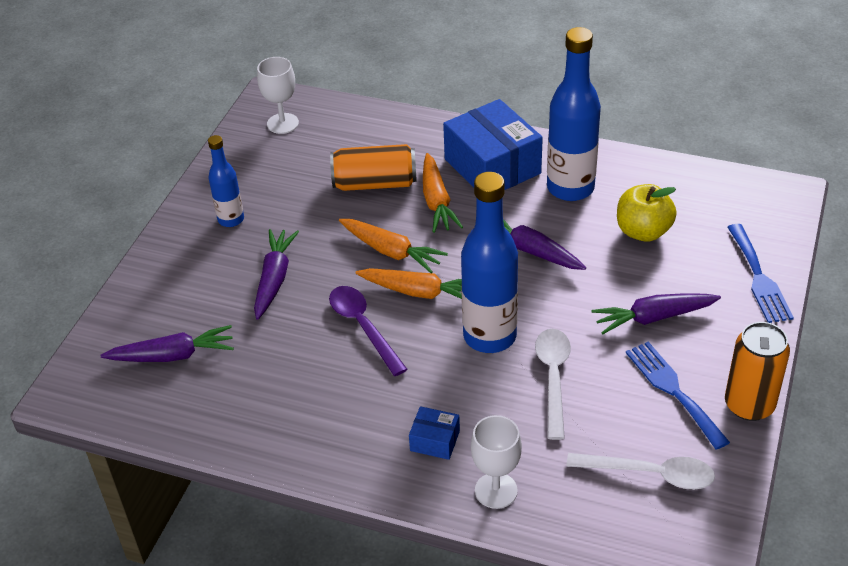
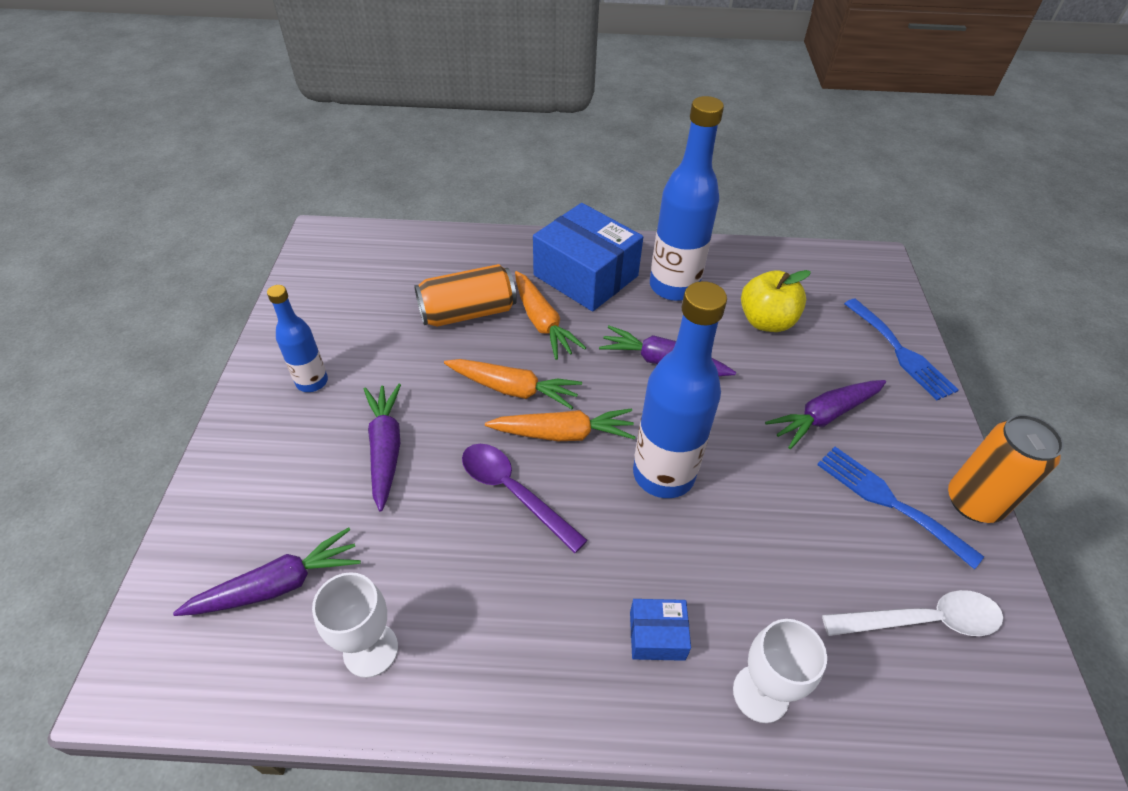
camera: 20 degrees left, 5 degrees up
white goblet [257,57,299,134] -> white goblet moved to [312,572,398,678]
white spoon [535,329,571,440] -> none

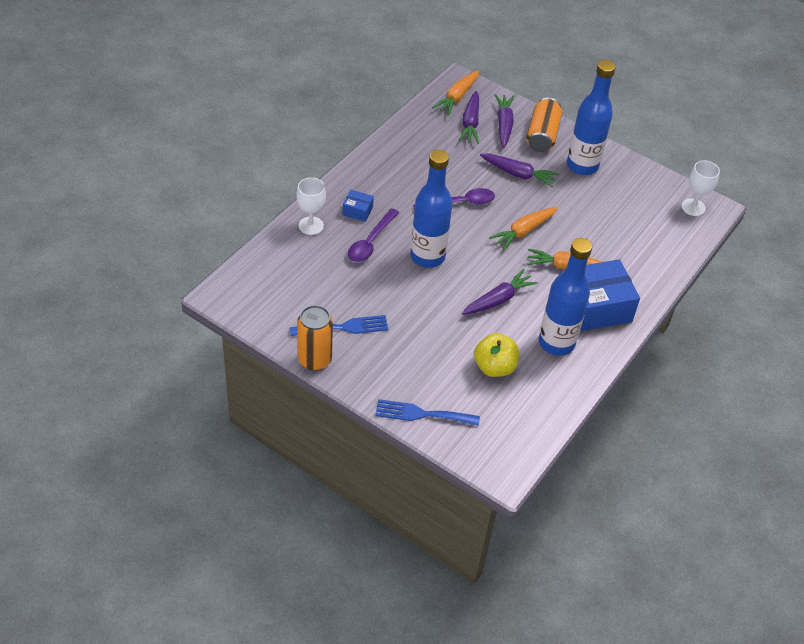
camera: 120 degrees right, 0 degrees up
blue bottle [267,285,328,392] -> blue bottle [567,60,616,175], size x1.80
white goblet [312,572,398,678] -> white goblet moved to [682,160,720,216]
orange can [414,264,517,327] -> orange can moved to [526,98,562,152]
orange carrot [485,408,635,441] -> orange carrot moved to [432,70,479,115]
blue box [630,599,691,661] -> blue box turned 75 degrees clockwise [342,190,374,222]
purple carrot [765,380,886,449] -> purple carrot moved to [495,94,514,148]
white spoon [822,590,1003,636] -> none
none -> purple spoon [348,208,399,262]

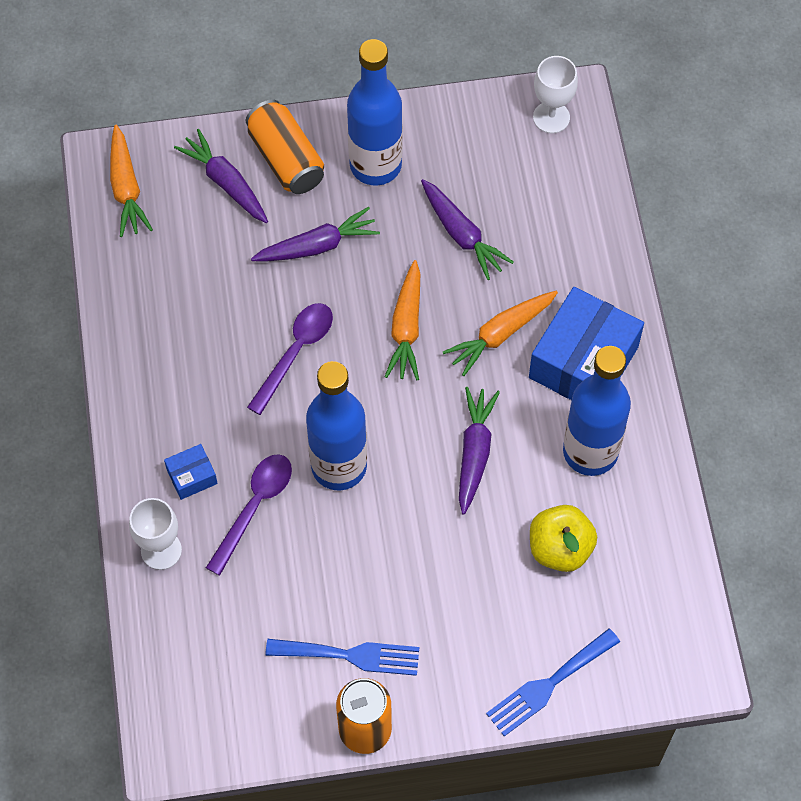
camera: 40 degrees left, 15 degrees up
blue fork [289,315,389,336] -> blue fork turned 60 degrees clockwise [265,639,419,676]
purple spoon [348,208,399,262] -> purple spoon turned 135 degrees counterclockwise [206,454,292,576]
purple carrot [459,91,479,144] -> purple carrot moved to [421,179,514,280]

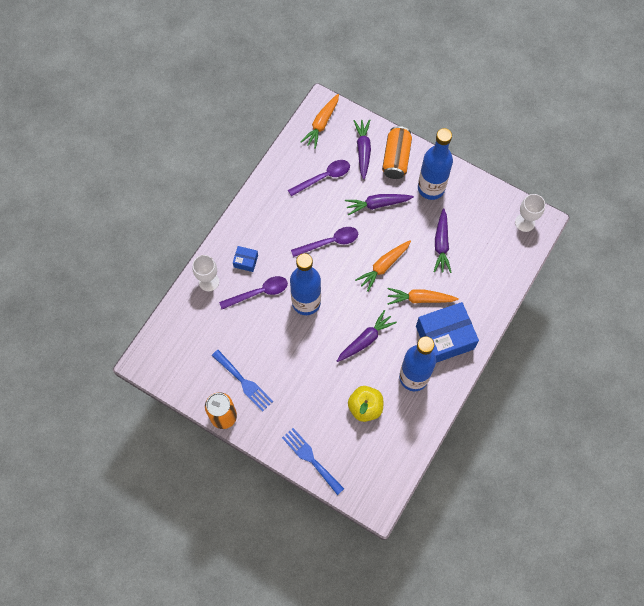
camera: 40 degrees right, 5 degrees up
purple carrot [251,207,380,262] -> purple carrot turned 150 degrees clockwise [345,194,414,215]
blue fork [486,629,620,736] -> blue fork turned 45 degrees clockwise [282,428,344,495]
none -> purple spoon [288,160,350,196]

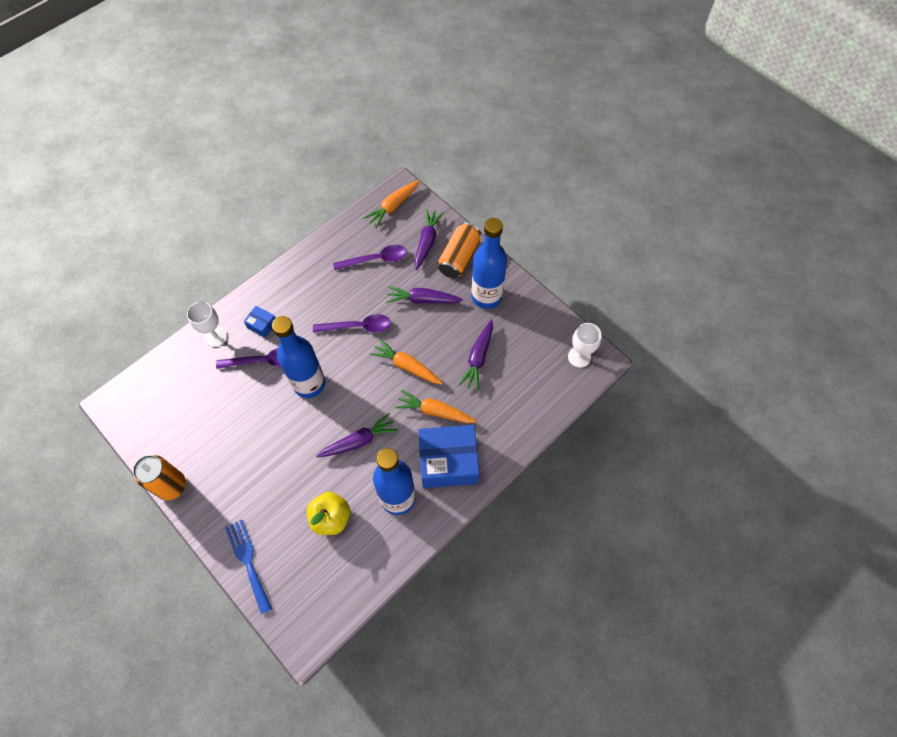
camera: 15 degrees right, 5 degrees down
blue fork [212,350,273,412] -> none
orange carrot [355,241,411,292] -> orange carrot turned 60 degrees clockwise [370,339,443,384]

